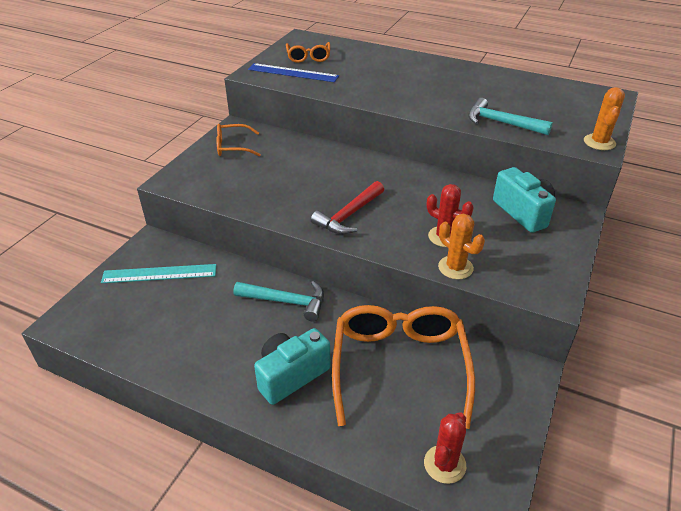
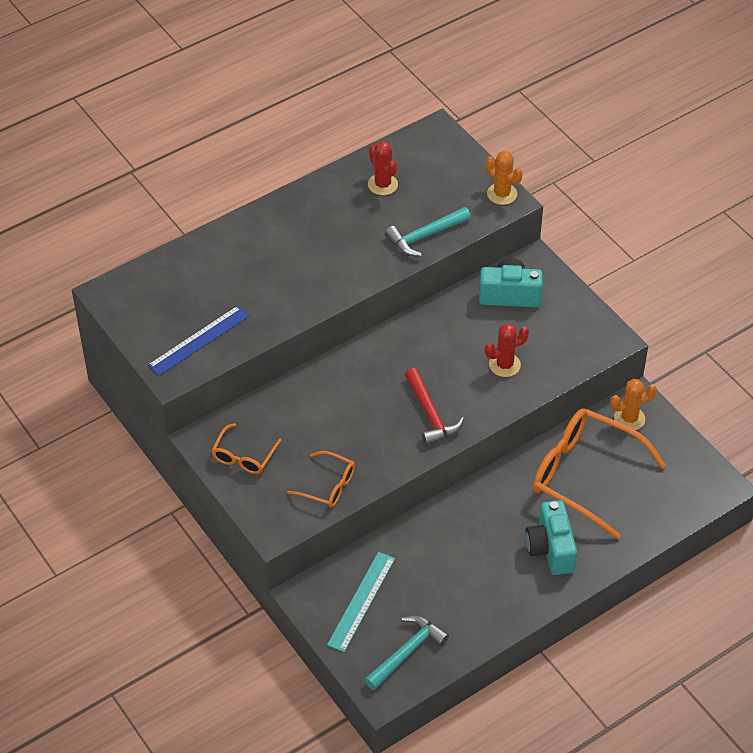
camera: 60 degrees left, 10 degrees up
turquoise hammer [234,281,324,321] -> turquoise hammer moved to [364,615,449,690]
orange glasses [286,42,330,63] -> orange glasses moved to [287,451,355,508]
red cactus [424,412,466,484] -> red cactus moved to [368,141,398,195]
orange cactus [438,214,485,279] -> orange cactus moved to [610,379,657,430]

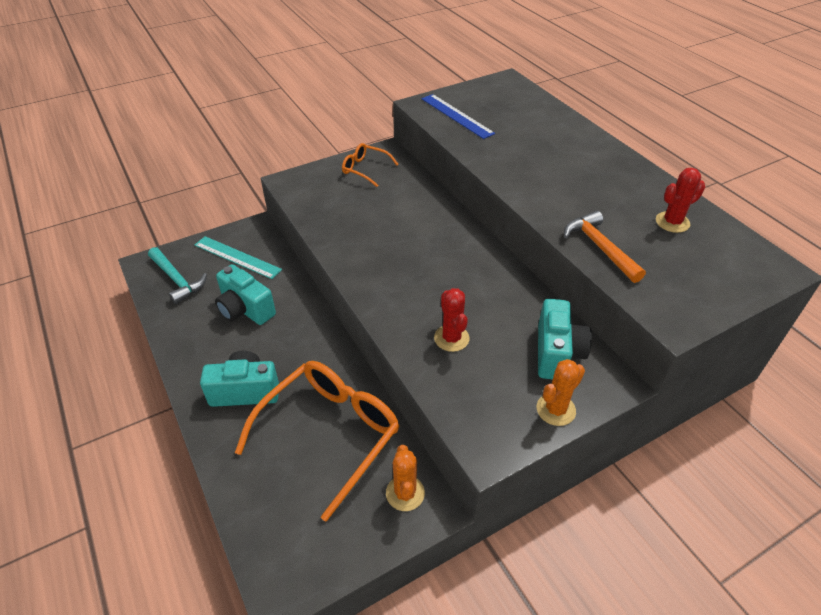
camera: 95 degrees right, 5 degrees down
orange glasses [287,451,355,508] -> none
turquoise hammer [385,207,471,257] -> orange hammer [564,211,646,283]
red hammer [405,368,464,446] -> none
orange cactus [486,151,523,205] -> orange cactus moved to [537,359,585,426]
none -> turquoise camera [215,264,276,325]

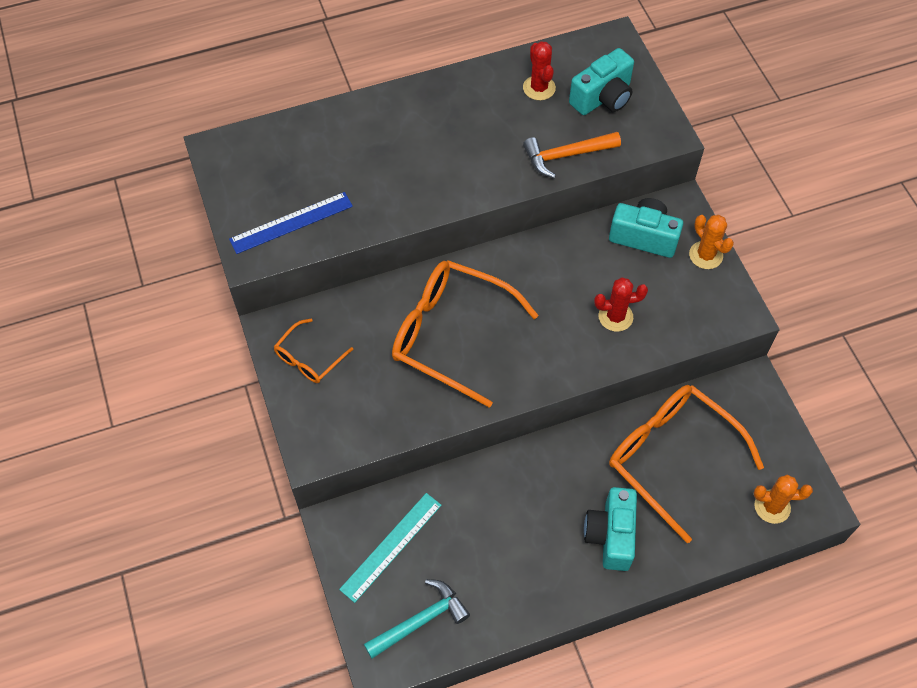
camera: 80 degrees left, 15 degrees up
turquoise camera [215,264,276,325] -> turquoise camera moved to [569,48,634,115]
orange cactus [386,445,425,511] -> orange cactus moved to [754,475,813,524]
none -> orange glasses [392,260,539,408]

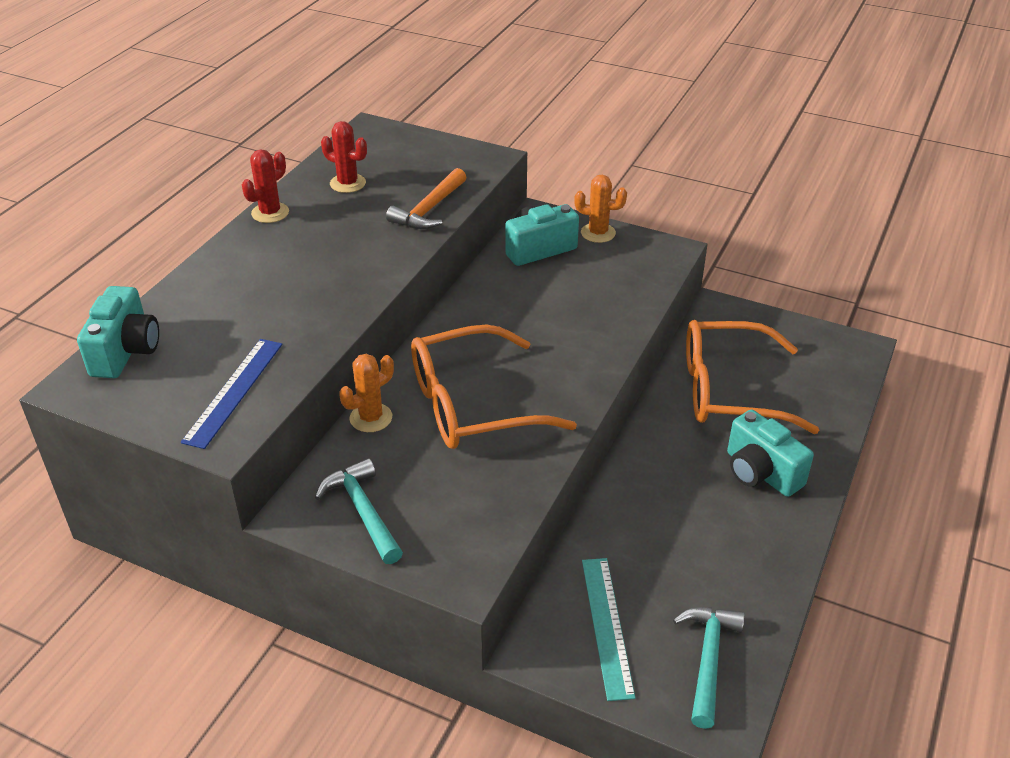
camera: 45 degrees left, 20 degrees down
orange glasses [274,319,353,383] -> turquoise hammer [315,458,403,564]
turquoise camera [569,48,634,115] -> turquoise camera moved to [77,286,159,378]
red cactus [594,277,648,332] -> red cactus moved to [242,149,289,223]
orange cactus [754,475,813,524] -> orange cactus moved to [339,354,394,432]

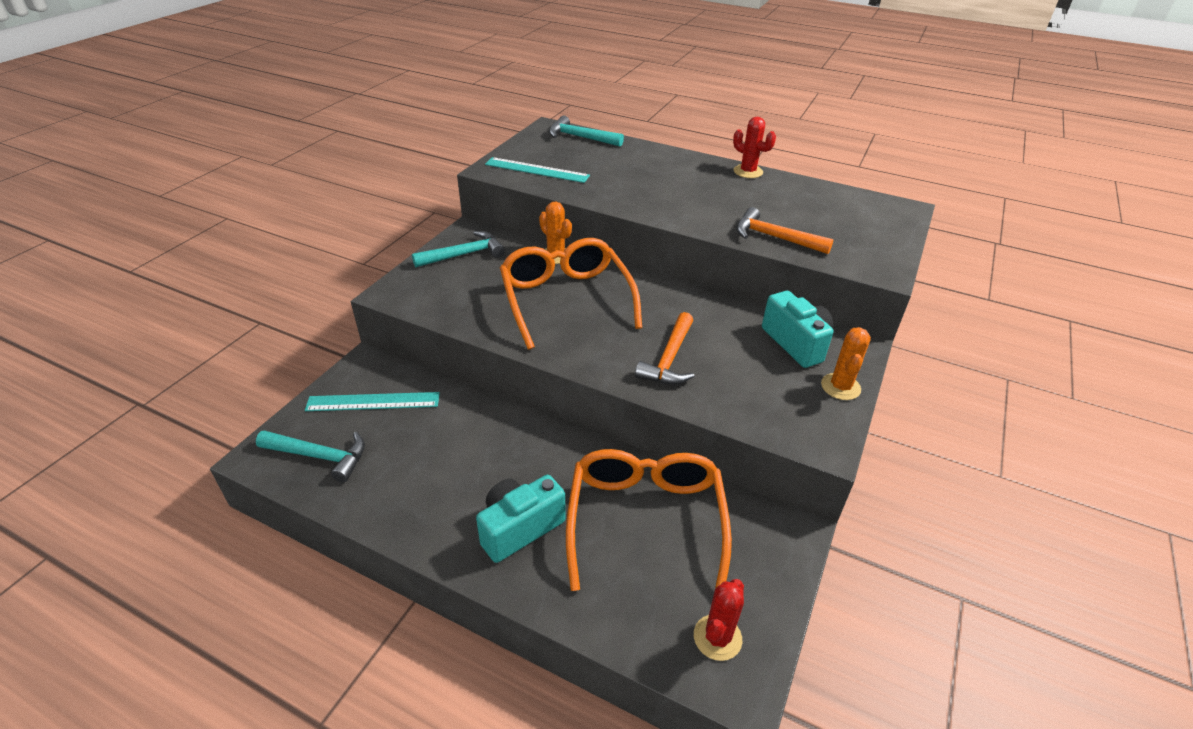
camera: 90 degrees right, 0 degrees up
turquoise camera [77,286,159,378] -> turquoise hammer [549,116,624,147]
blue ruler [181,339,282,449] -> turquoise ruler [485,157,590,183]
red cactus [321,121,367,193] -> red cactus moved to [694,579,744,661]
none -> orange hammer [635,312,695,384]

